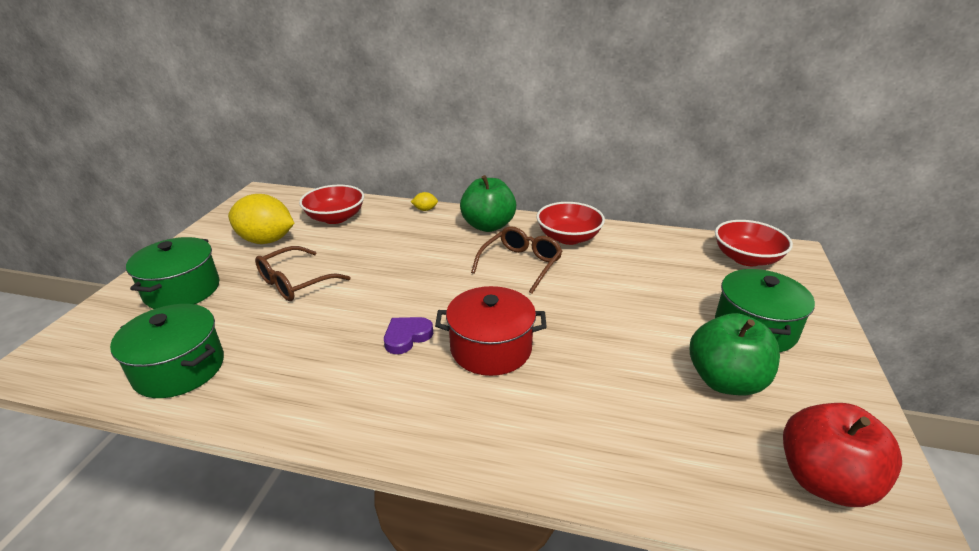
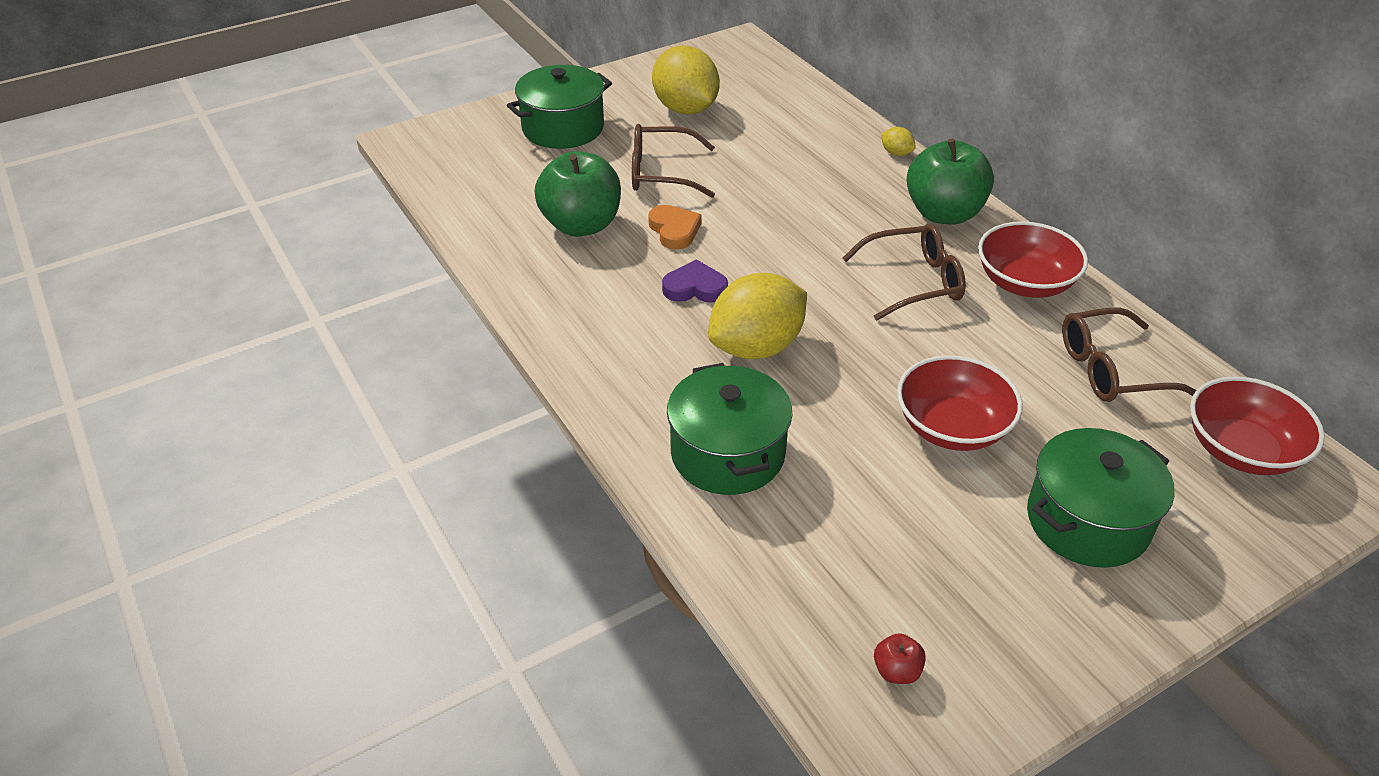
camera: 45 degrees right, 10 degrees up
green pot [110,304,224,398] -> green pot moved to [667,363,792,495]
red bowl [299,185,364,224] -> red bowl moved to [897,355,1023,451]
red pot [435,286,547,376] -> yellow lemon [708,273,807,359]
green apple [690,313,780,396] -> green apple moved to [535,151,621,237]
red apple [783,403,902,507] -> red apple [874,633,926,684], size x0.40
none -> orange heart [648,205,702,250]
none -> brown glasses [1062,308,1196,402]

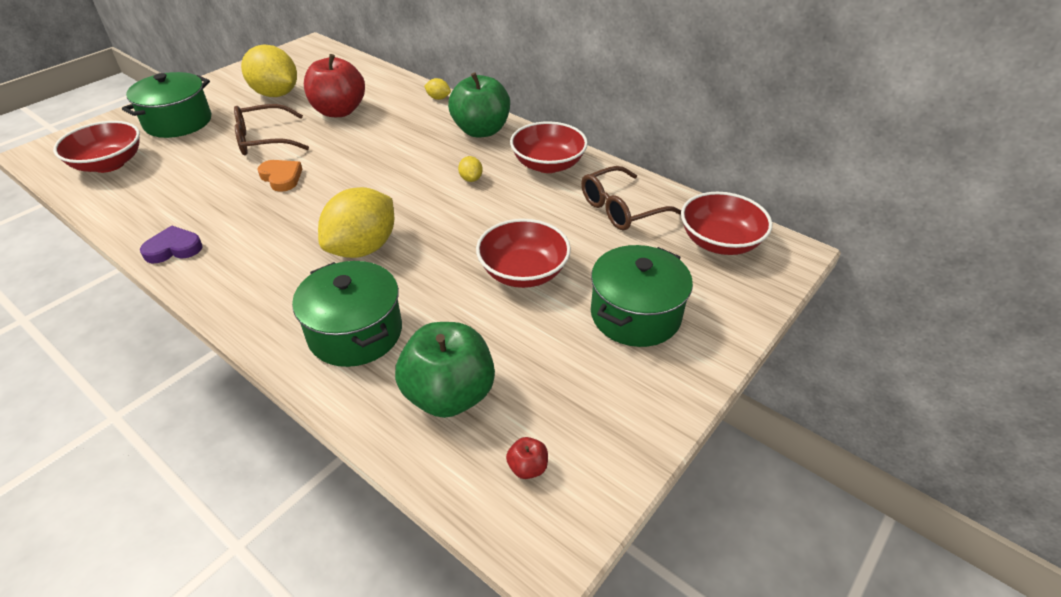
camera: 20 degrees left, 0 degrees up
green apple [535,151,621,237] -> green apple moved to [395,322,495,418]
purple heart [662,259,728,303] -> purple heart moved to [140,226,203,263]
brown glasses [842,223,966,321] -> yellow lemon [458,156,483,182]
none -> red bowl [53,121,140,173]
none -> red apple [304,54,365,117]

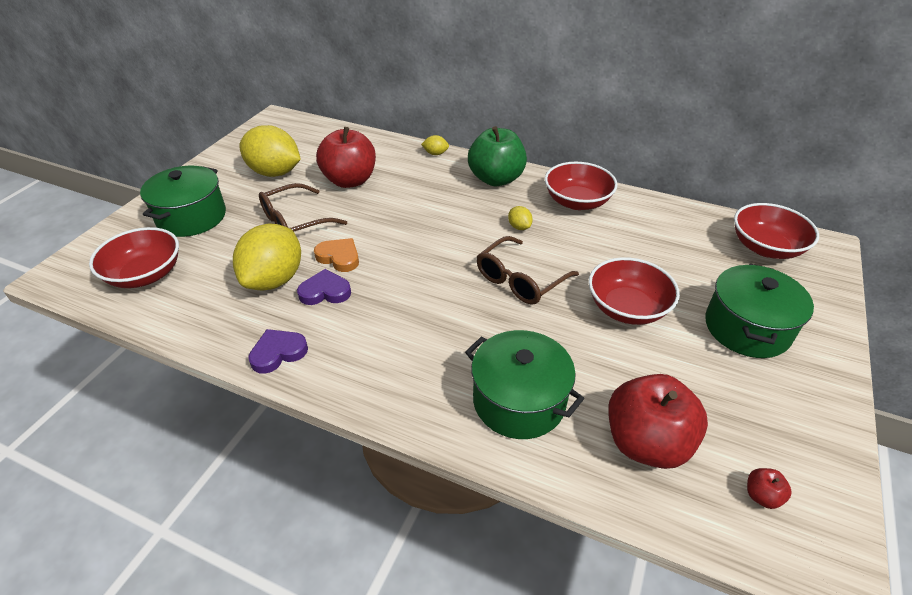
camera: 15 degrees left, 0 degrees up
yellow lemon [318,187,394,258] -> yellow lemon moved to [233,224,301,291]
green apple [395,322,495,418] -> red apple [608,374,708,469]
brown glasses [581,166,681,230] -> brown glasses moved to [477,236,579,305]
none -> purple heart [297,269,351,305]

